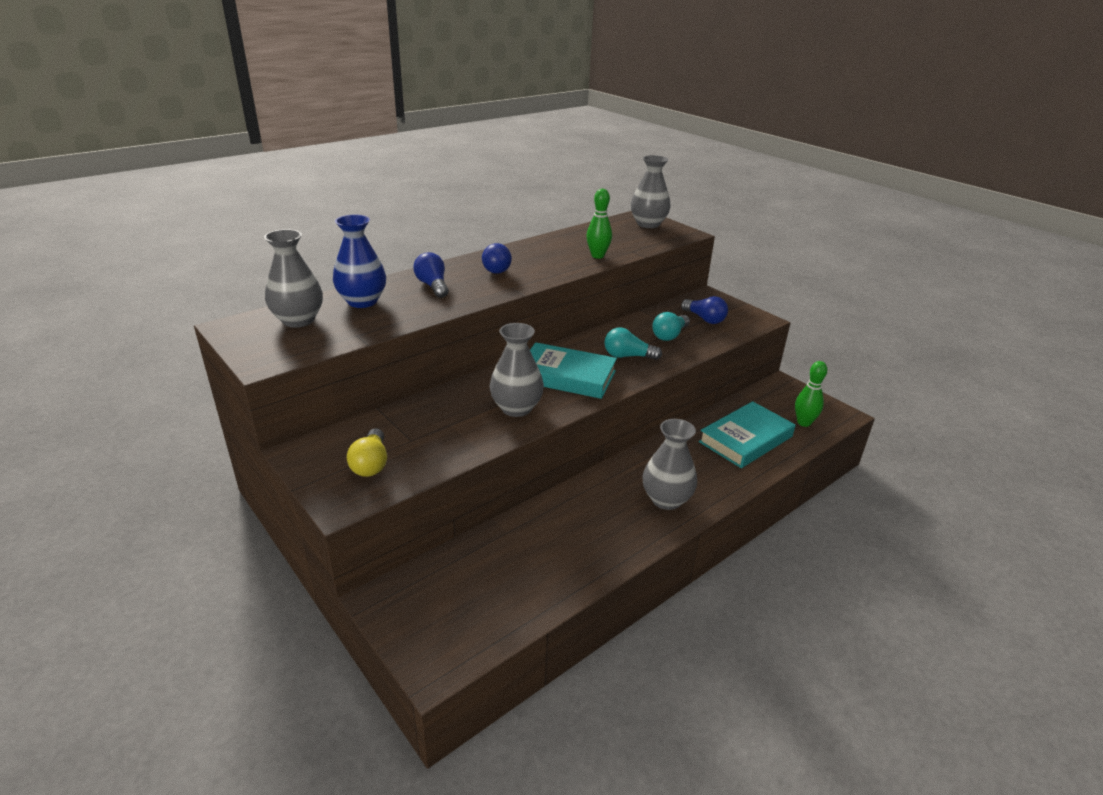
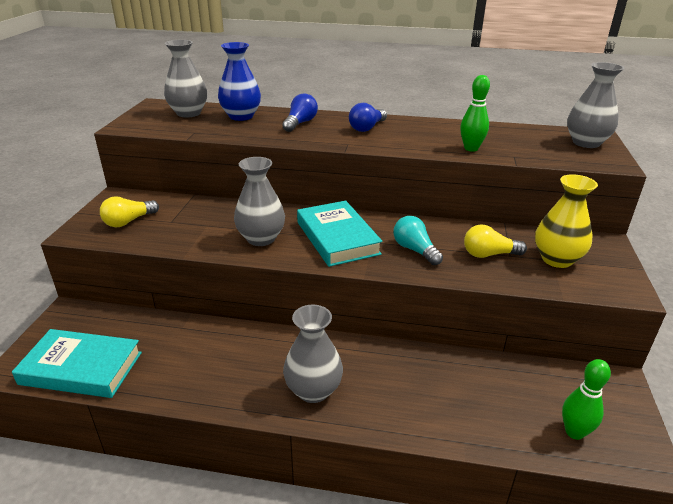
camera: 50 degrees right, 0 degrees up
turquoise light bulb [652,312,690,341] -> yellow light bulb [464,225,527,258]
blue light bulb [681,296,728,324] -> yellow vase [535,174,598,268]
turquoise book [699,401,795,468] -> turquoise book moved to [12,329,142,398]

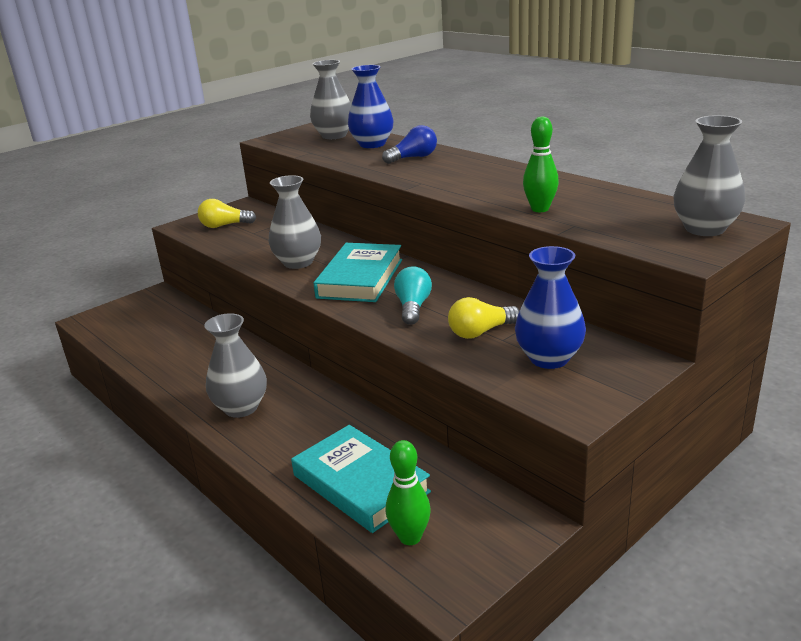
camera: 40 degrees right, 5 degrees down
turquoise book [12,329,142,398] -> turquoise book moved to [291,425,431,533]
blue light bulb [349,103,387,132] -> none
yellow light bulb [464,225,527,258] -> yellow light bulb turned 60 degrees counterclockwise [448,297,519,339]
yellow vase [535,174,598,268] -> blue vase [515,246,586,369]

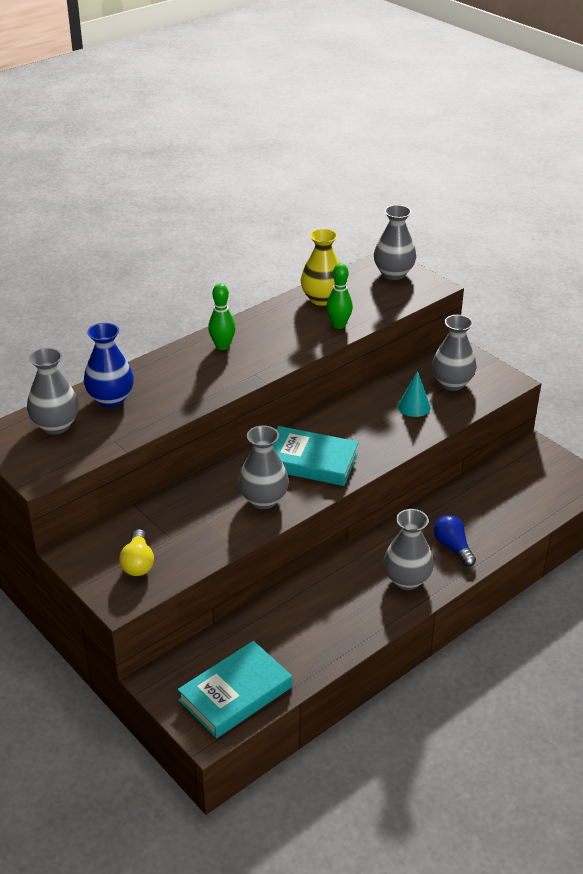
camera: 90 degrees left, 10 degrees up
turquoise book [291,425,431,533] -> turquoise book moved to [177,641,292,738]
blue light bulb [382,125,437,164] -> blue light bulb moved to [434,515,476,567]
green bowling pin [386,440,431,545] -> green bowling pin moved to [208,284,235,350]
turquoise light bulb [394,266,432,325] -> none
yellow light bulb [448,297,519,339] -> turquoise cone [398,371,431,417]
blue vase [515,246,586,369] -> grey vase [432,315,477,391]
none -> yellow vase [301,229,339,306]

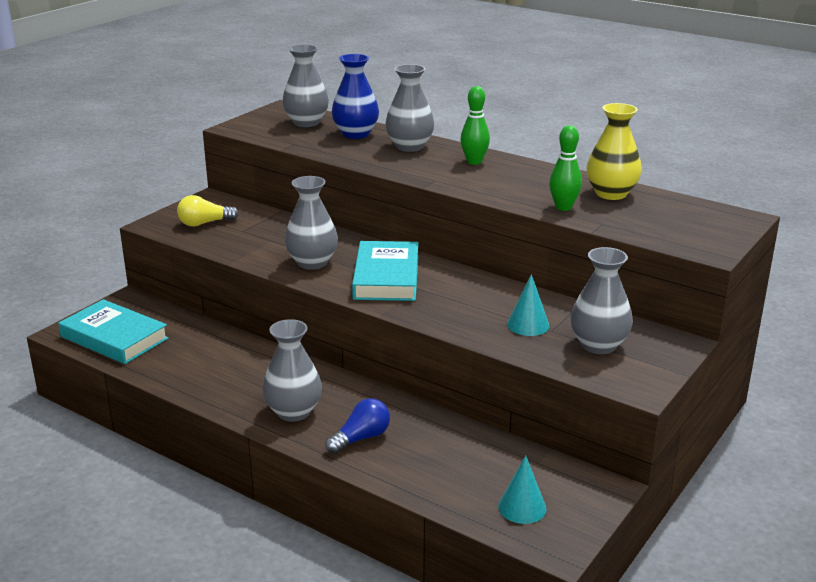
camera: 75 degrees right, 10 degrees down
grey vase [374,205,416,280] -> grey vase moved to [385,64,434,152]
none -> turquoise cone [498,455,546,524]

